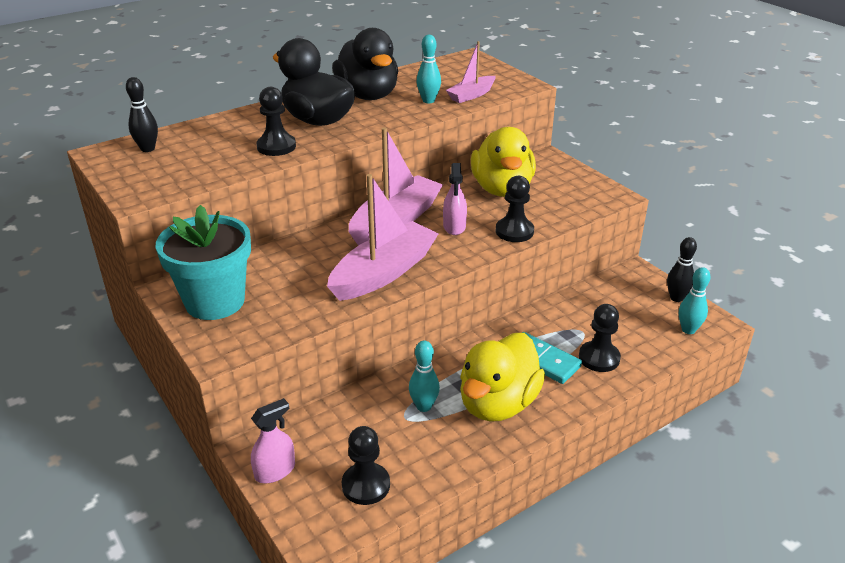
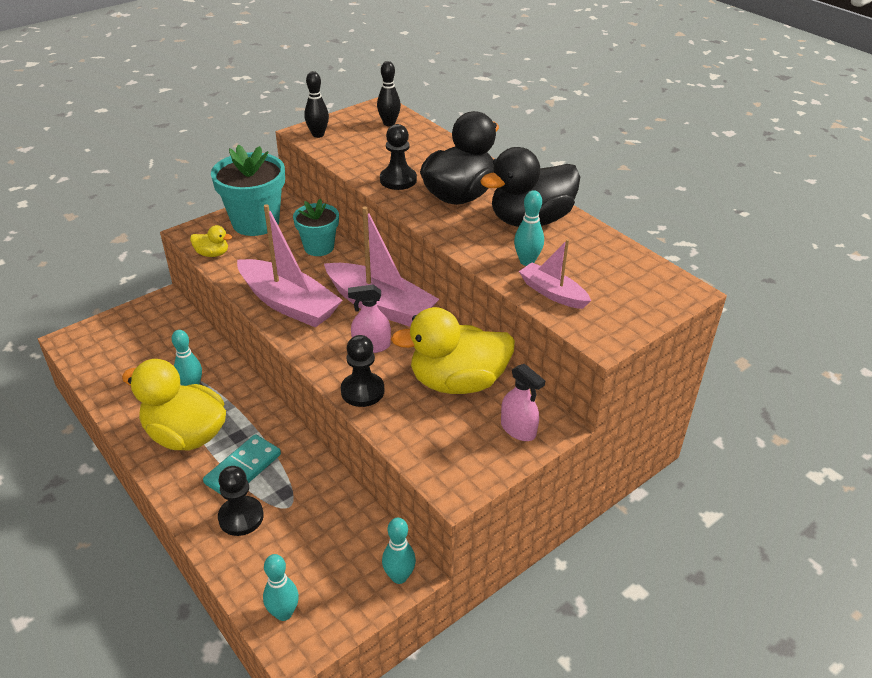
camera: 85 degrees right, 5 degrees up
pink spray bottle [251,398,295,483] -> pink spray bottle moved to [501,364,545,441]
black pawn [342,426,390,505] -> none
black bowling pin [667,237,697,302] -> black bowling pin moved to [304,71,329,138]
none -> yellow duck [190,225,232,257]
none -> turquoise flower pot [293,199,339,256]
none -> turquoise bowling pin [382,518,416,584]

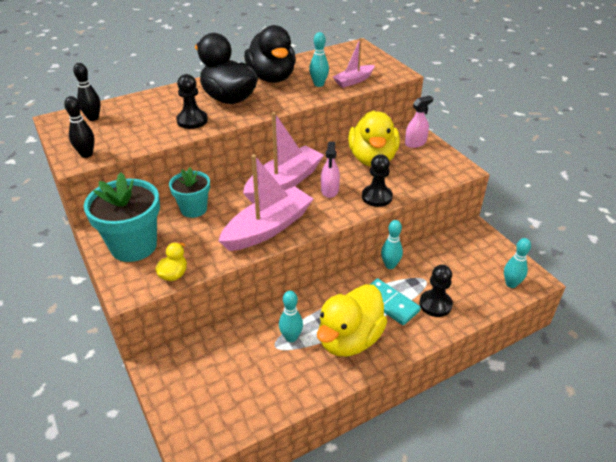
camera: 80 degrees left, 0 degrees up
turquoise bowling pin [382,518,416,584] -> turquoise bowling pin moved to [381,220,403,269]

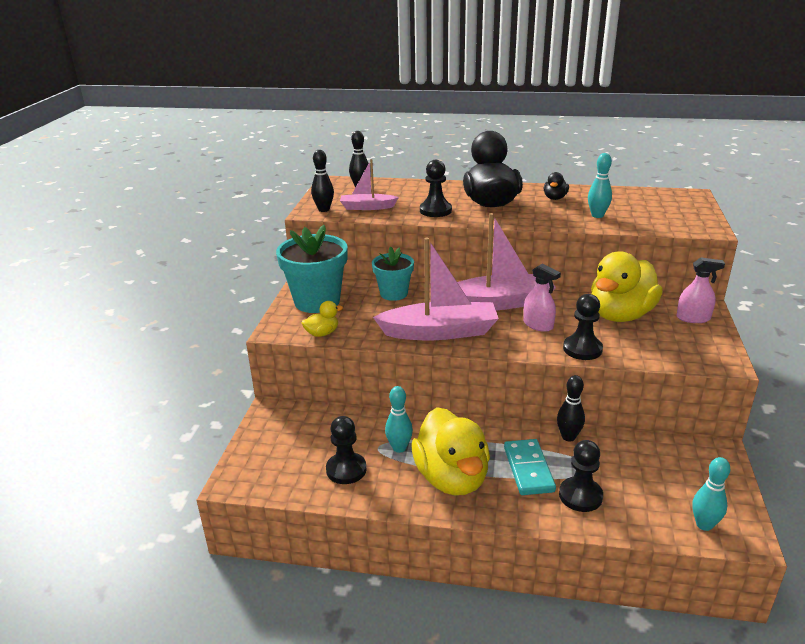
camera: 40 degrees right, 10 degrees down
black duck [244,25,296,83] -> black duck [544,172,569,200], size x0.44
yellow duck [317,284,388,356] -> yellow duck turned 90 degrees counterclockwise [412,407,490,496]
pink spray bottle [321,142,340,198] -> pink spray bottle turned 90 degrees counterclockwise [523,264,561,332]
pink boat [333,38,375,88] -> pink boat moved to [340,159,399,210]
turquoise bowling pin [381,220,403,269] -> black bowling pin [557,375,585,442]
none -> black pawn [326,416,367,484]

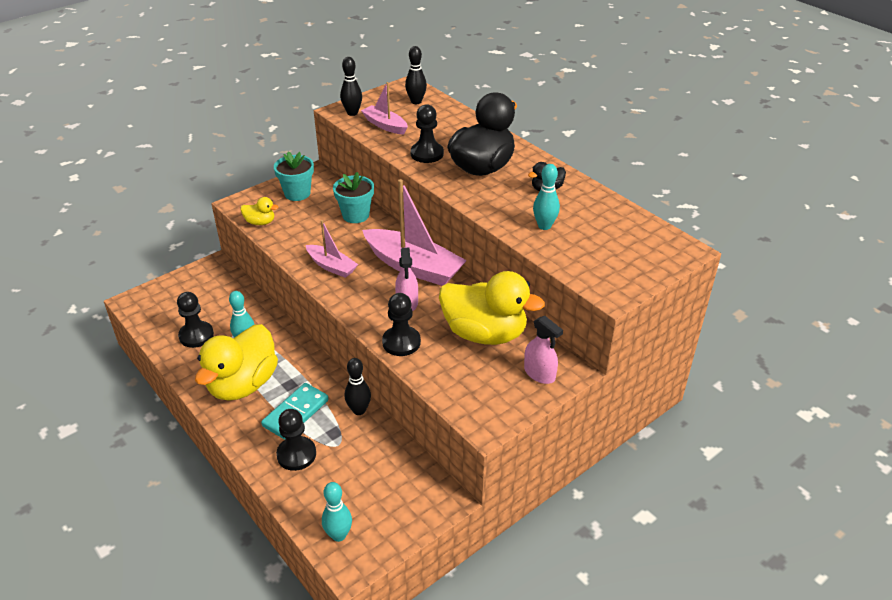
camera: 40 degrees right, 10 degrees up
turquoise flower pot [276,225,348,313] -> turquoise flower pot [274,151,314,201], size x0.62
pink boat [373,238,499,340] -> pink boat [306,220,358,278], size x0.55
yellow duck [591,251,663,322] -> yellow duck turned 150 degrees counterclockwise [439,271,545,345]

